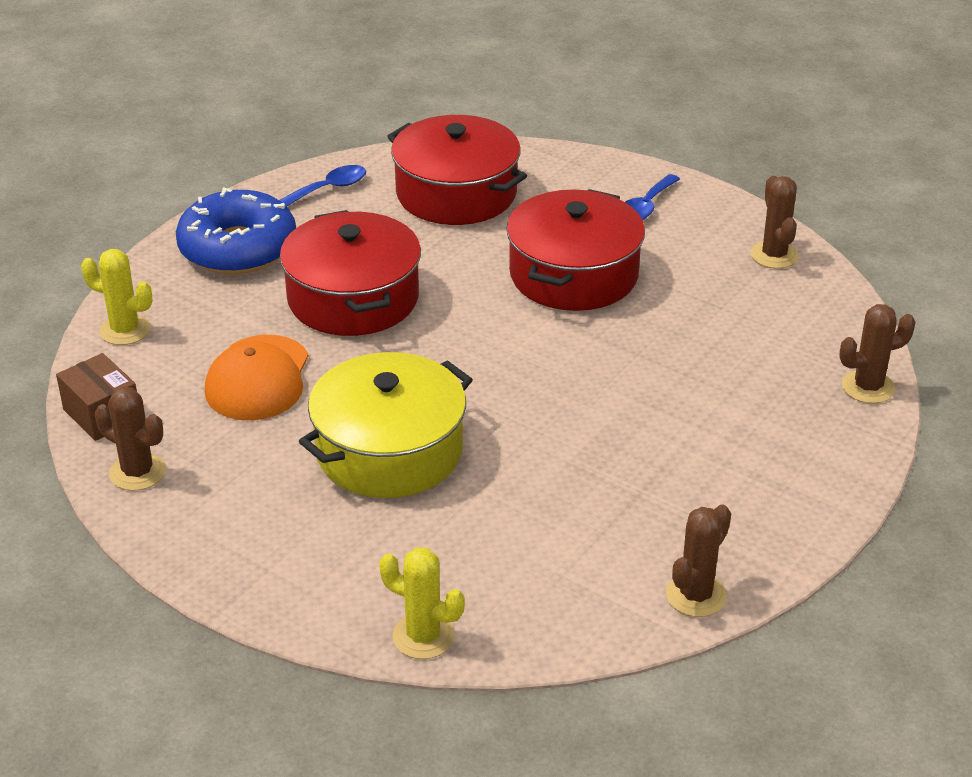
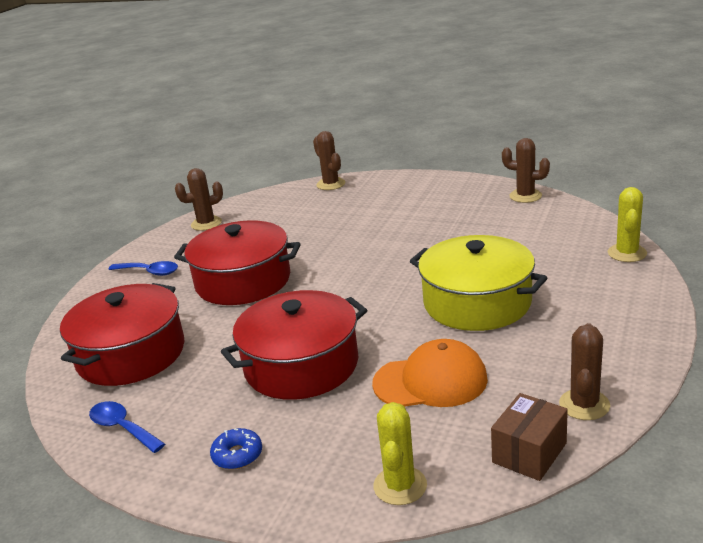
camera: 100 degrees left, 10 degrees down
blue donut [176,188,296,274] -> blue donut [210,428,262,470], size x0.42

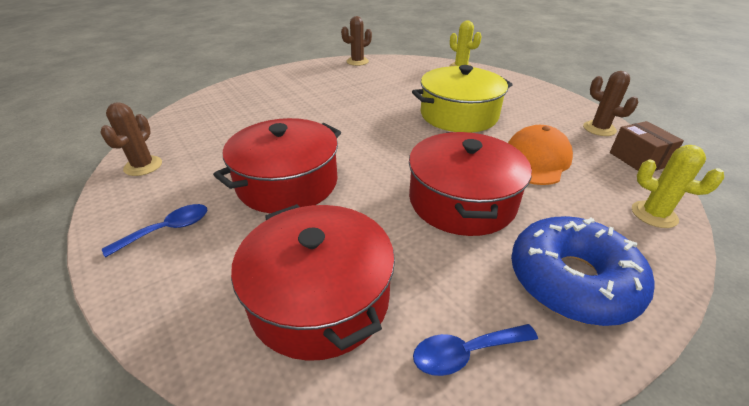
camera: 60 degrees left, 10 degrees up
blue donut [210,428,262,470] -> blue donut [511,216,654,326], size x2.41
brown cactus [313,131,345,190] -> none

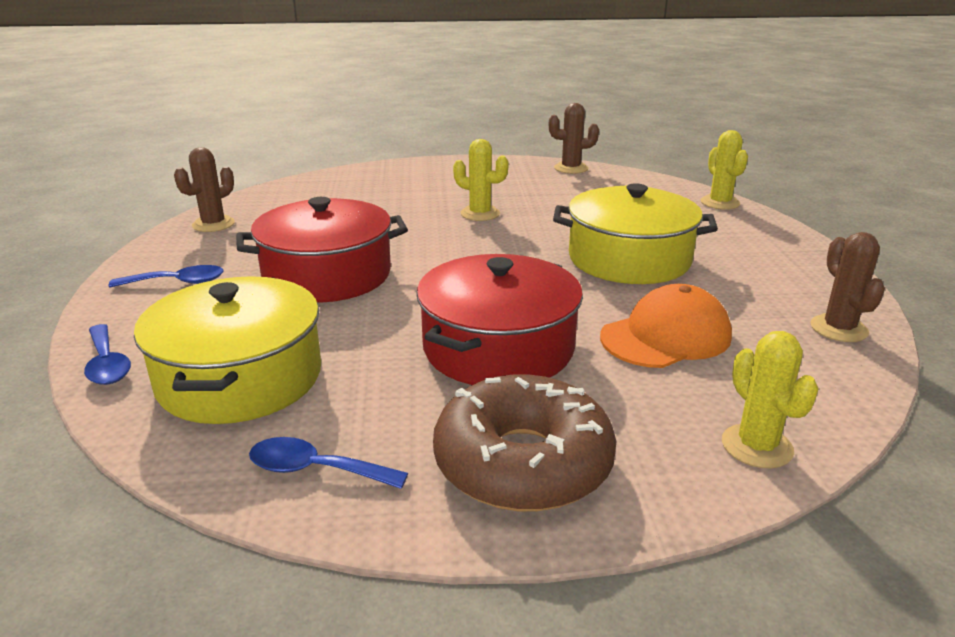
camera: 30 degrees right, 10 degrees down
red pot [231,204,395,361] -> yellow pot [134,276,321,424]
blue donut [511,216,654,326] -> brown donut [433,375,616,512]
brown box [610,121,684,171] -> none
none -> blue spoon [84,324,131,385]
none -> yellow cactus [453,139,509,221]

